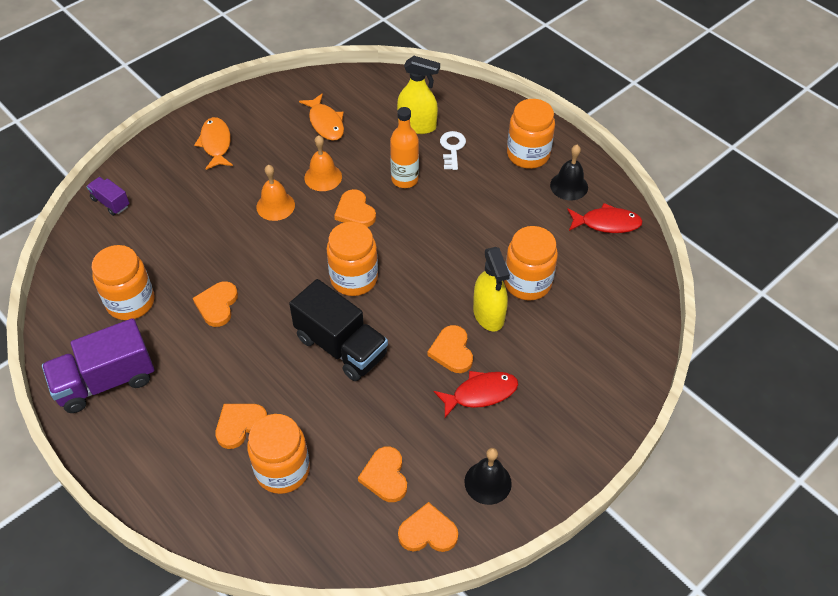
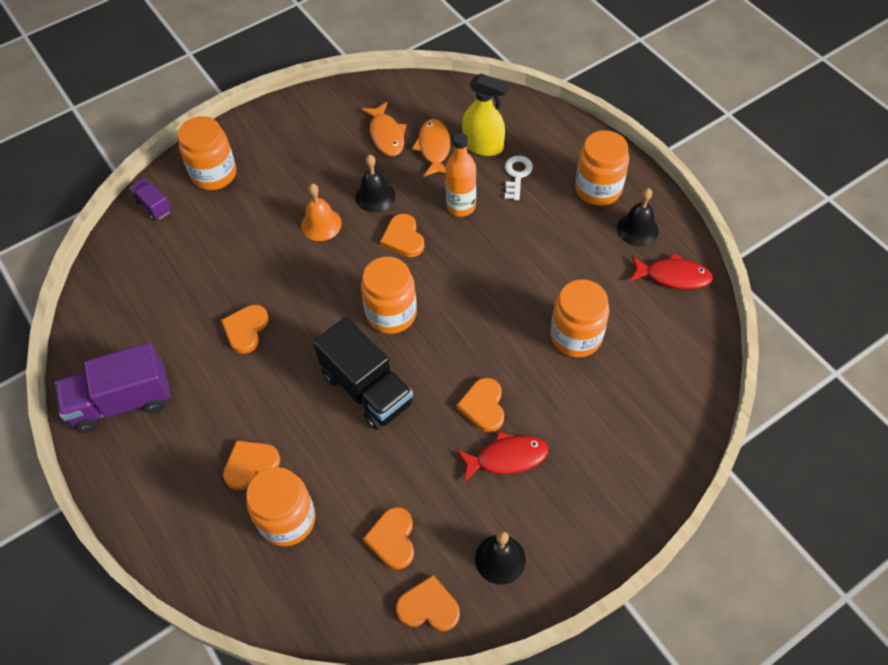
camera: 10 degrees right, 5 degrees up
orange jar [91,245,155,320] -> orange jar moved to [178,116,236,190]
orange fish [194,117,233,170] -> orange fish moved to [412,119,450,177]
orange bell [304,135,342,191] -> black bell [355,155,395,212]
yellow spray bottle [473,247,510,332] -> none

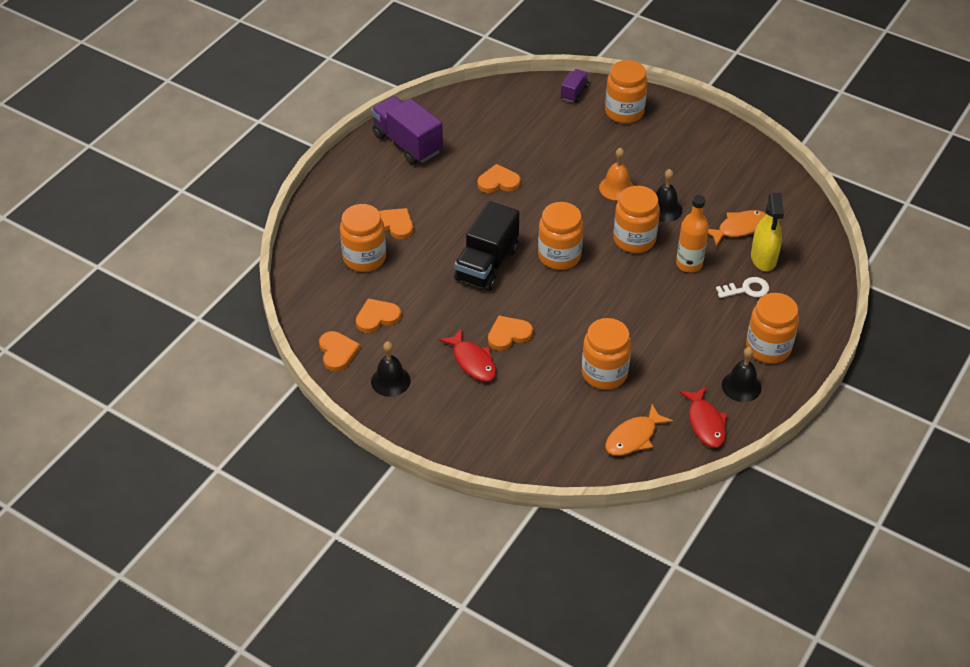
camera: 65 degrees right, 10 degrees down
orange fish [362,102,406,156] -> orange fish moved to [605,404,673,456]
orange heart [380,213,425,257] -> orange jar [613,186,660,253]

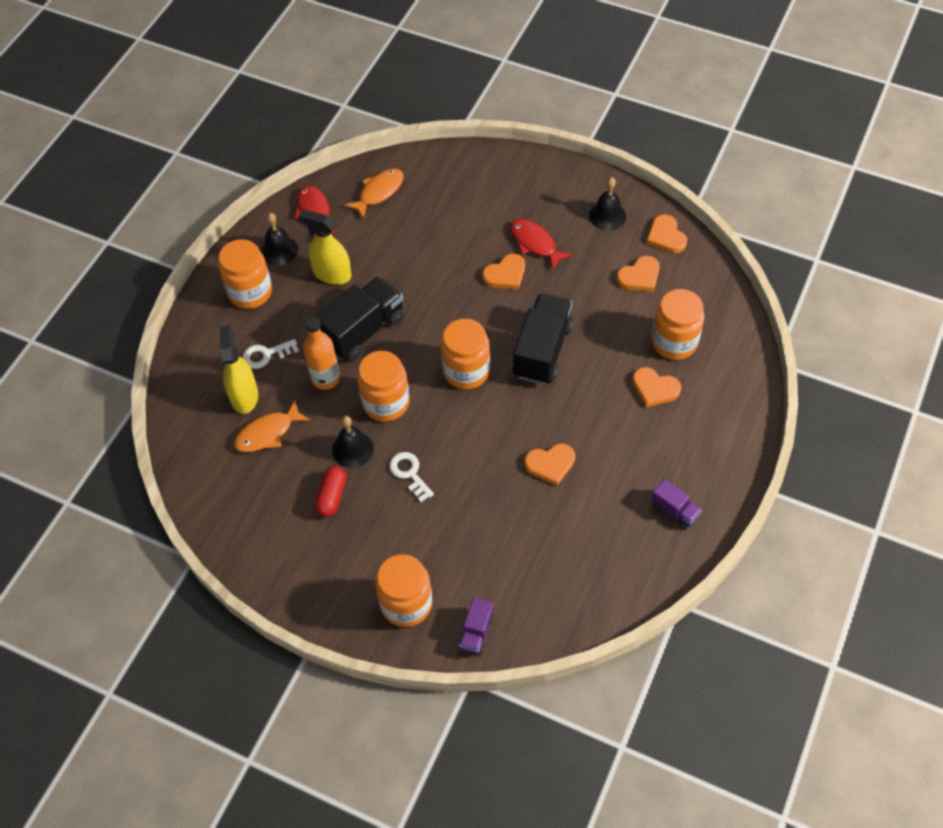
camera: 175 degrees right, 10 degrees up
purple truck [371,96,443,165] -> purple truck [651,479,702,529], size x0.50
orange jar [582,318,631,390] -> none
orange bell [599,147,634,201] -> white key [389,452,434,502]
none -> yellow spray bottle [298,210,351,285]
none -> black truck [315,276,404,361]
none -> red capsule [315,466,346,517]

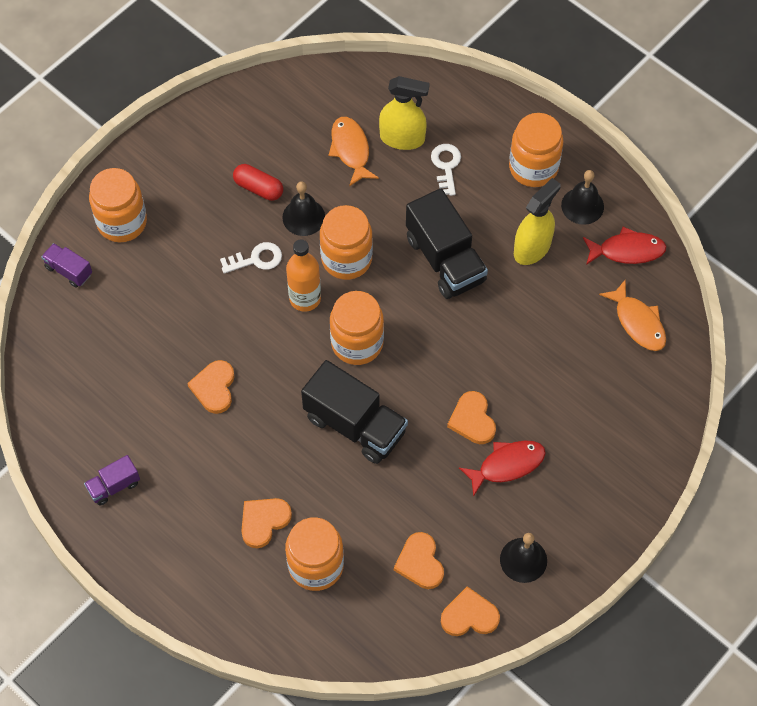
camera: 105 degrees right, 5 degrees up
orange bottle [303,317,340,390] -> orange bottle moved to [286,239,321,312]

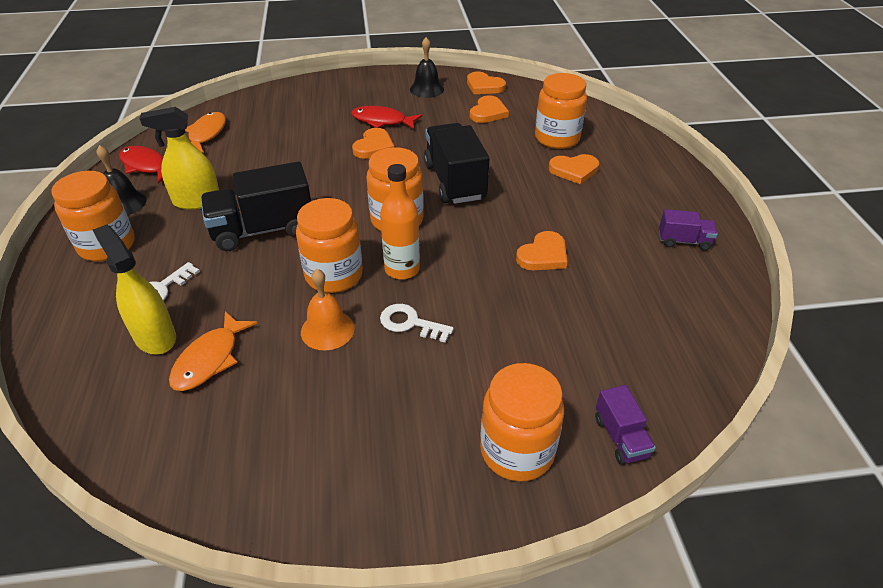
camera: 140 degrees left, 20 degrees down
red capsule [233,164,283,201] -> none
black bell [282,182,325,236] -> orange bell [301,269,355,350]
black truck [406,188,488,299] -> black truck turned 120 degrees counterclockwise [201,162,311,251]

